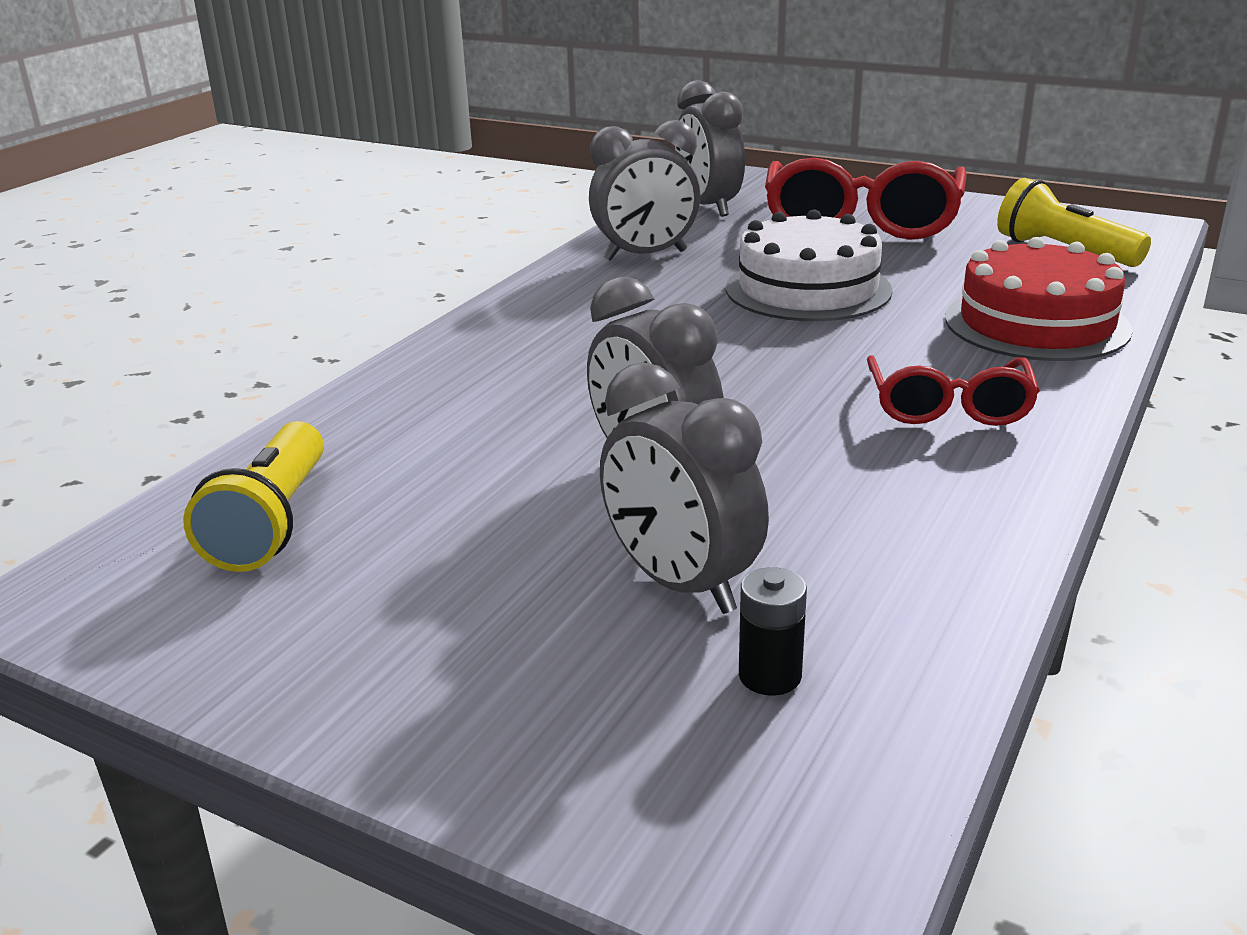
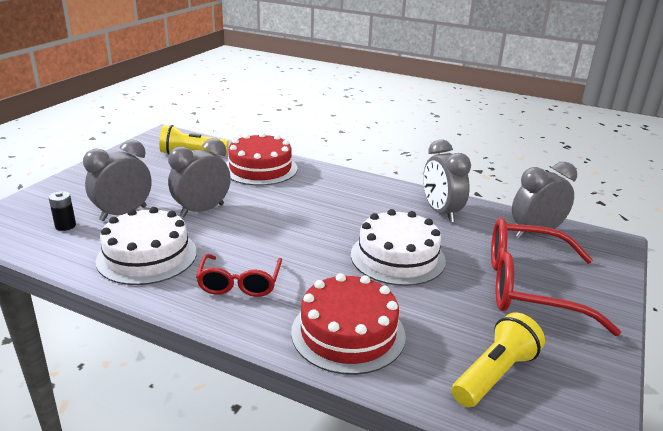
camera: 85 degrees right, 0 degrees up
red glasses [867,356,1040,426] -> red glasses turned 90 degrees counterclockwise [196,254,282,297]
none -> white cake [96,207,197,285]
none -> red cake [226,132,297,186]

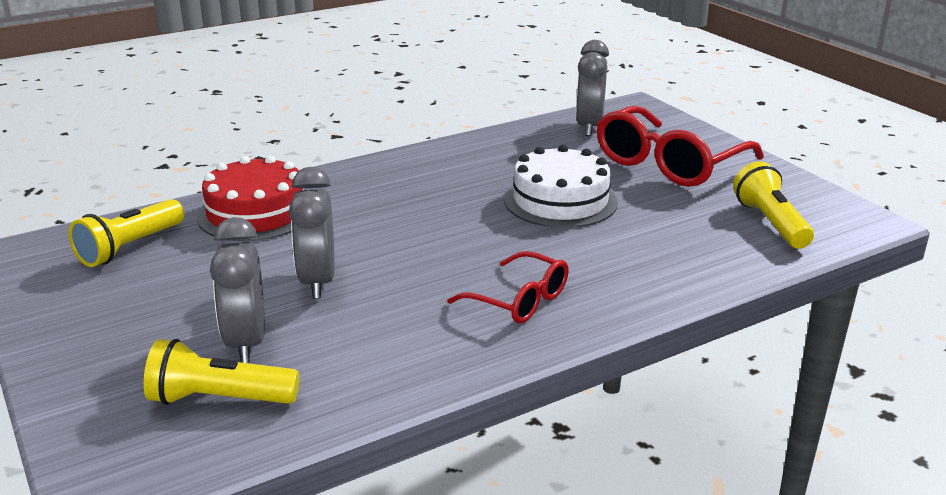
camera: 55 degrees left, 0 degrees up
black battery [48,191,76,231] -> yellow flashlight [144,339,300,405]
white cake [96,207,197,285] -> none
red cake [291,273,406,375] -> none
grey clock [423,139,471,222] -> none

